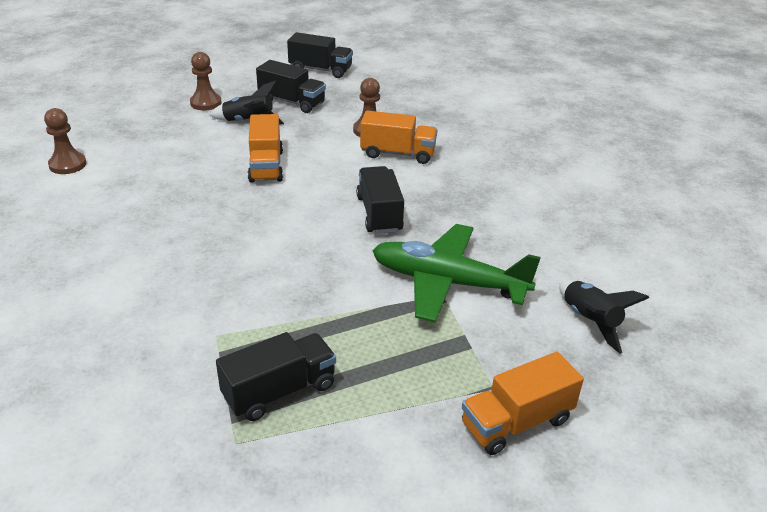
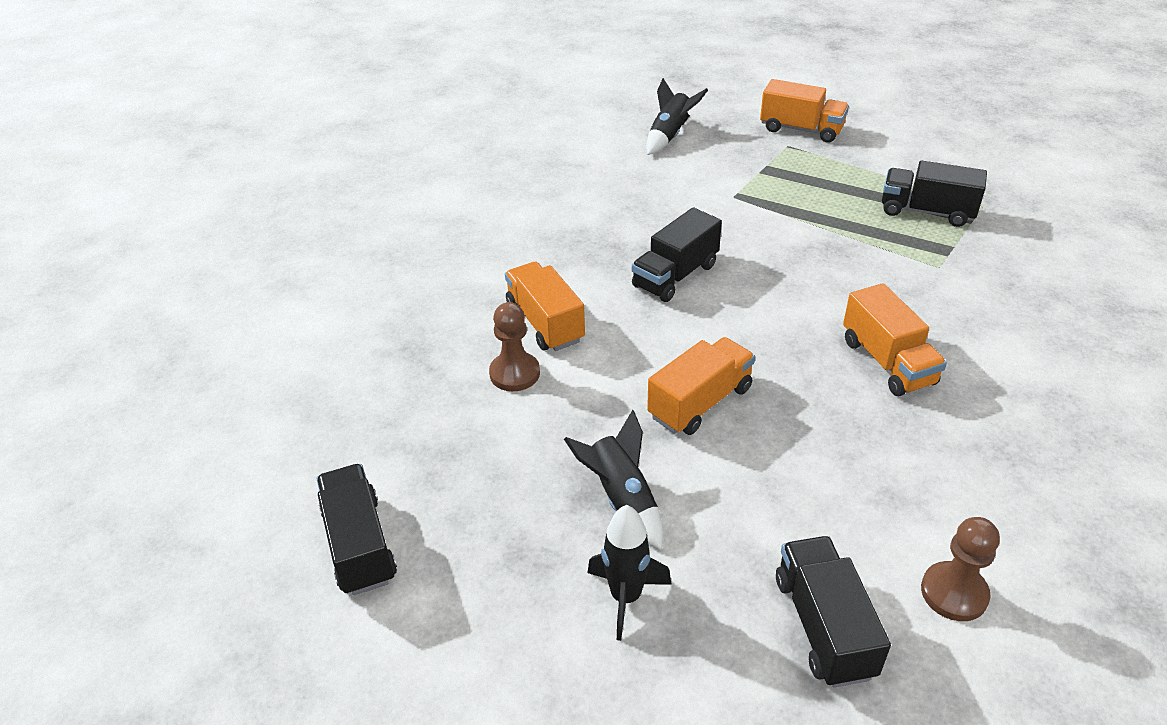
camera: 125 degrees left, 5 degrees up
brown pawn [190,52,222,110] -> black rocket [587,505,672,641]
black truck [256,60,326,113] -> black truck moved to [776,536,891,688]
green plane [372,224,541,322] -> none
none -> orange truck [843,283,947,396]

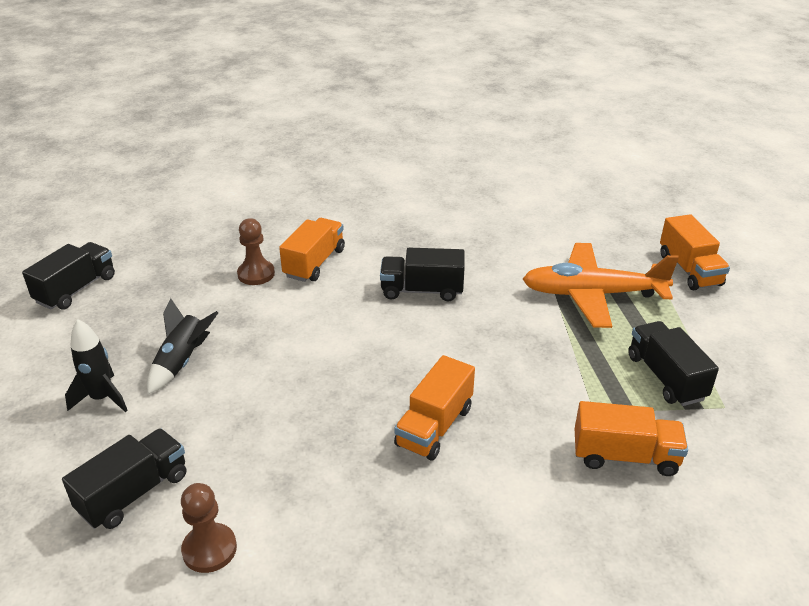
camera: 50 degrees right, 5 degrees down
black rocket [646,78,708,155] -> none
orange truck [647,337,755,435] -> orange truck moved to [575,401,688,476]
none -> orange plane [523,243,679,328]

